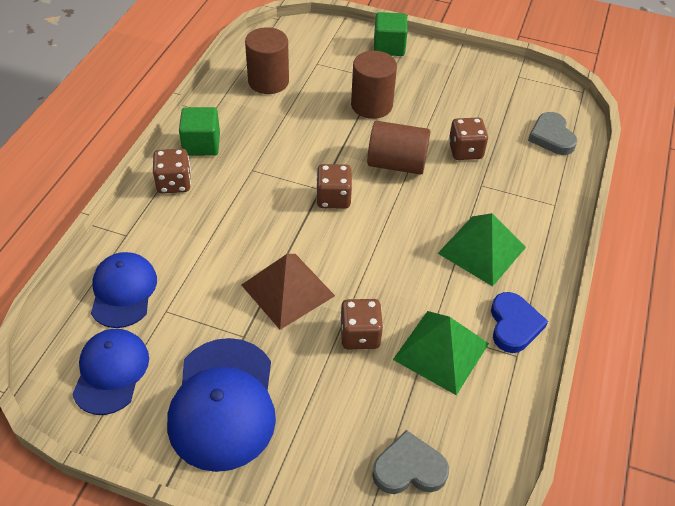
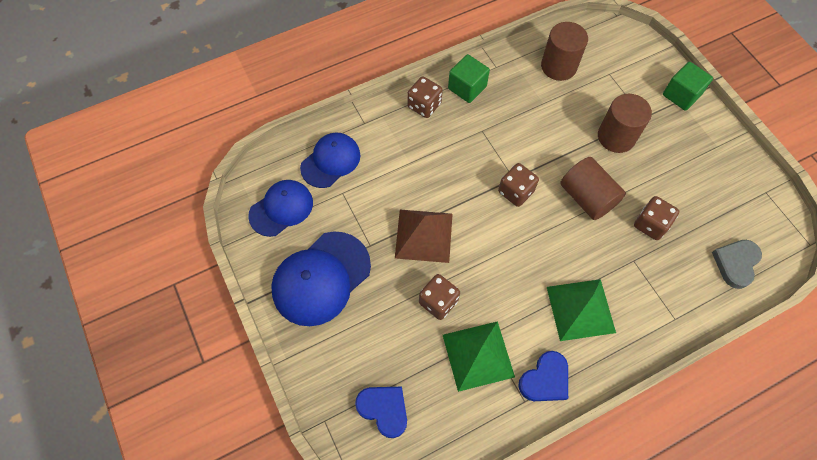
camera: 45 degrees right, 15 degrees up
grey heart [372,430,449,494] -> blue heart [355,387,407,438]

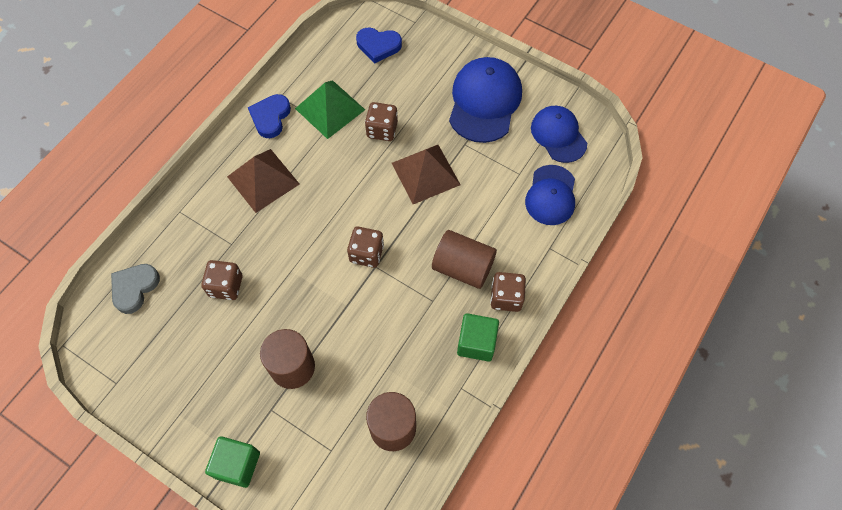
camera: 150 degrees right, 0 degrees up
blue cap [248,180,313,237] -> blue cap turned 135 degrees clockwise [531,106,587,163]
green pyramid [547,279,616,341] -> brown pyramid [227,149,299,213]
brown cylinder [560,157,626,220] -> brown cylinder moved to [432,230,497,289]
grey heart [712,240,762,289] -> grey heart turned 150 degrees counterclockwise [111,264,160,314]

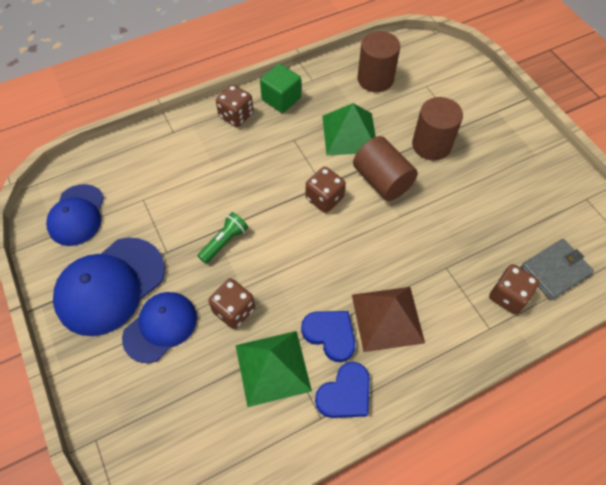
camera: 150 degrees left, 5 degrees down
grey heart [111,264,160,314] -> grey wallet [521,239,594,300]
brown dice [201,260,243,300] -> brown dice moved to [489,264,540,314]
green cube [205,436,260,488] -> none
blue heart [356,28,402,64] -> blue heart moved to [301,311,355,362]
brown pyramid [392,145,461,204] -> green flashlight [198,212,248,263]
brown cylinder [432,230,497,289] -> brown cylinder moved to [353,136,418,201]
blue cap [525,165,575,225] -> blue cap moved to [122,292,197,363]
none -> green pyramid [322,103,376,155]

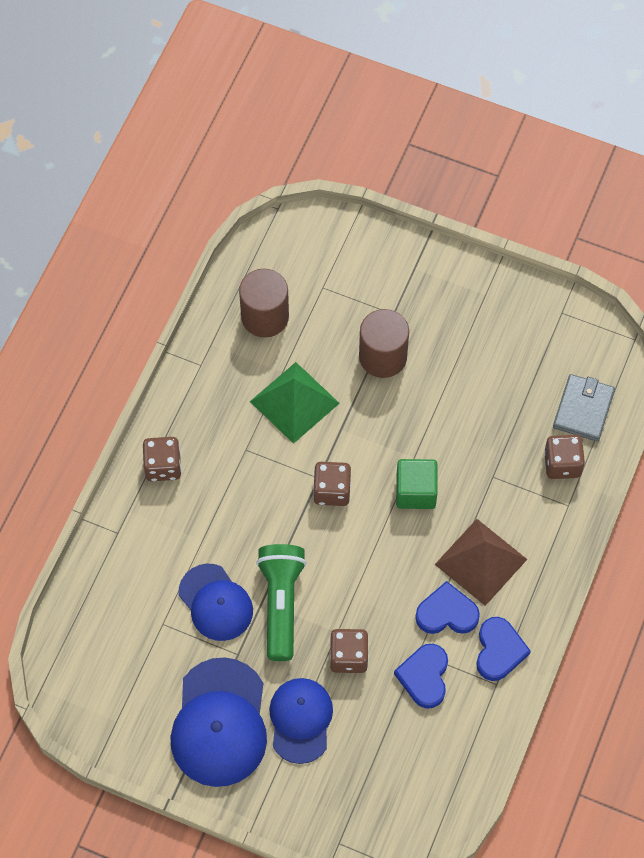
camera: 40 degrees left, 5 degrees up
blue cap [46,184,104,246] -> blue cap moved to [179,564,253,641]
green flashlight [198,212,248,263] -> green flashlight [256,544,306,661], size x1.74
green pyramid [235,331,312,407] -> blue heart [394,644,448,709]
green cube [260,64,301,113] -> green cube moved to [396,459,438,509]
brown cylinder [353,136,418,201] -> none

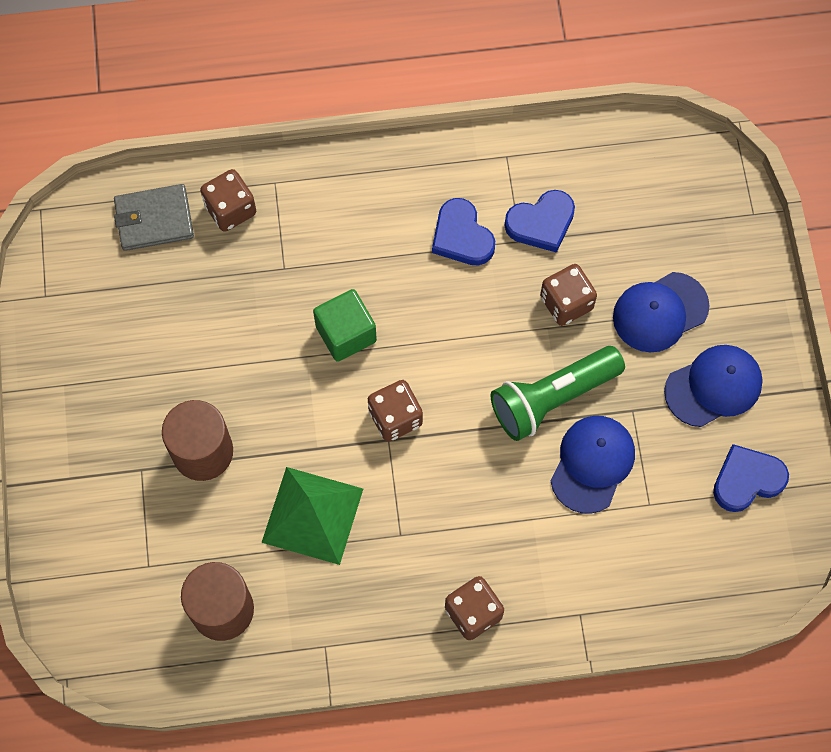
camera: 120 degrees left, 5 degrees up
blue cap [170,657,267,787] -> blue cap [664,345,763,427], size x0.66
brown pyramid [435,519,527,606] -> none
blue heart [476,617,531,681] -> blue heart moved to [713,444,789,512]

